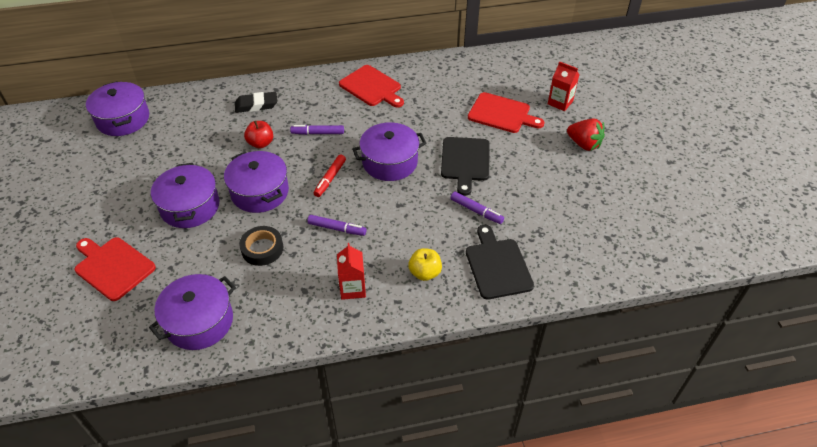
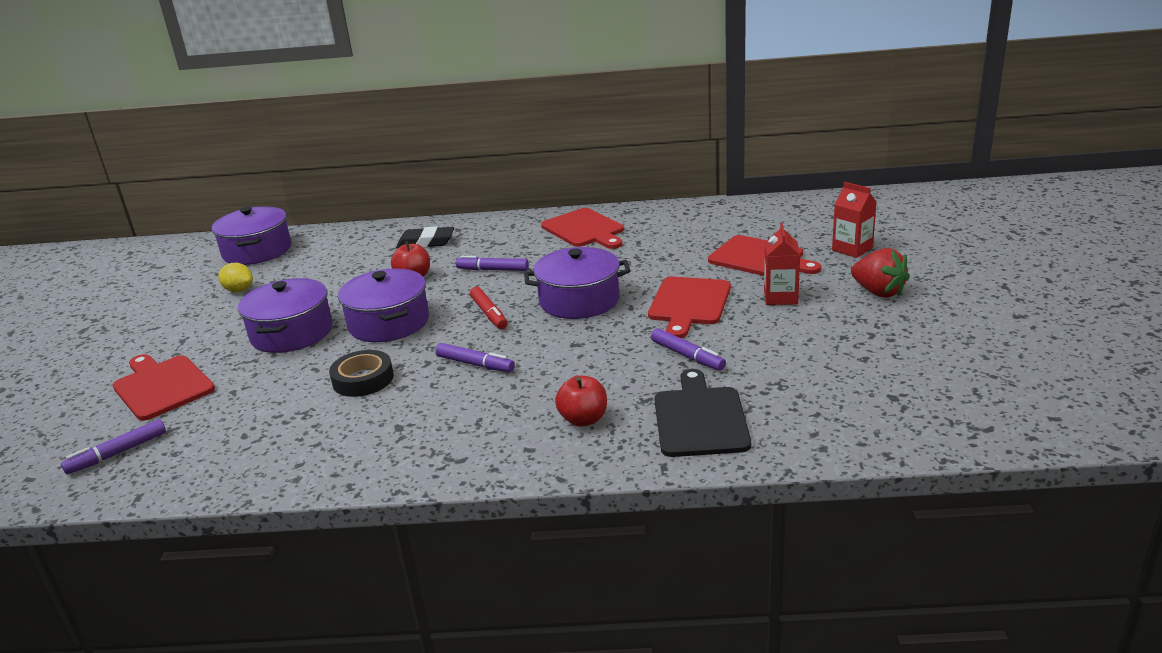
camera: 15 degrees right, 20 degrees down
purple pot [149,274,236,350] -> none
red marker [313,154,346,197] -> red marker turned 60 degrees counterclockwise [470,287,508,329]
red carton [337,243,366,300] -> red carton moved to [764,223,800,305]
yellow apple [408,248,442,281] -> red apple [555,375,607,427]
black cutting board [441,137,490,196] -> red cutting board [648,276,731,338]
none -> purple marker [61,419,166,474]
none -> yellow lemon [218,263,253,292]

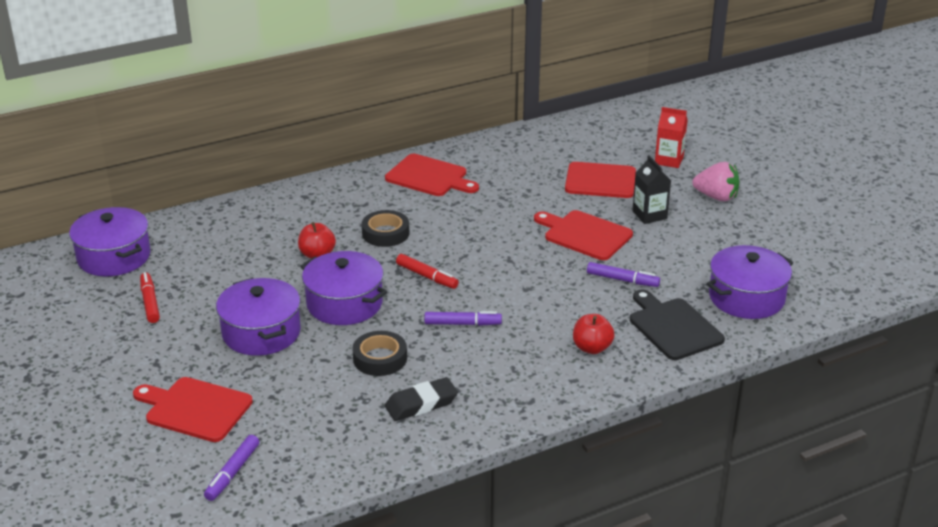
camera: 30 degrees left, 5 degrees up
yellow lemon [218,263,253,292] -> red marker [140,272,160,323]
black eraser [396,226,454,249] -> black eraser moved to [385,377,458,421]
purple marker [456,256,529,271] -> black tape [362,210,409,247]
purple pot [524,247,631,319] -> purple pot moved to [706,245,793,319]
red cutting board [648,276,731,338] -> red cutting board turned 135 degrees clockwise [534,210,633,260]
red carton [764,223,800,305] -> black carton [632,155,671,224]
red strawberry [851,248,910,298] -> pink strawberry [692,162,739,201]

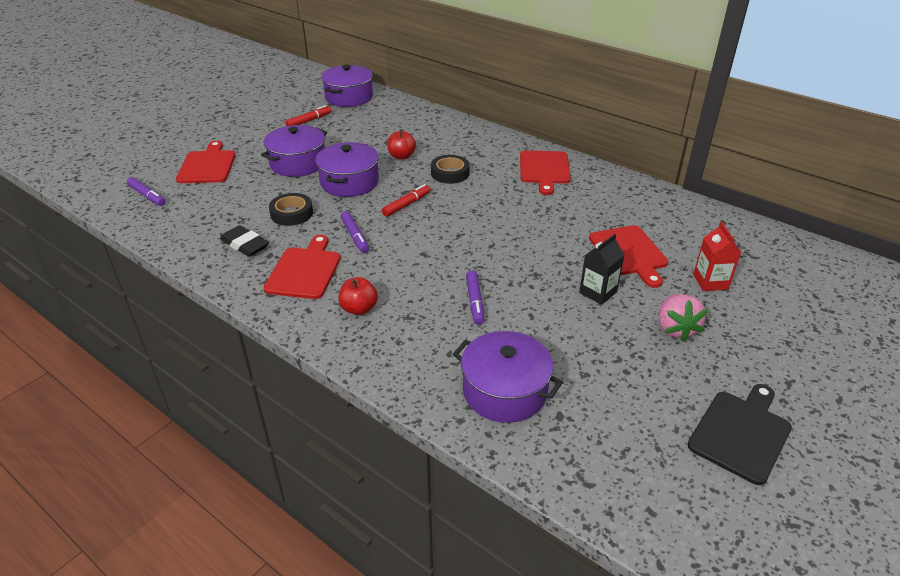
camera: 65 degrees right, 5 degrees up
purple marker [204,435,259,501] -> purple marker turned 135 degrees counterclockwise [127,177,166,206]
red marker [396,254,459,289] -> red marker turned 150 degrees counterclockwise [382,184,430,217]
red cutting board [534,210,633,260] -> red cutting board moved to [264,235,341,299]
black cutting board [630,290,725,360] -> black cutting board moved to [688,384,792,485]

